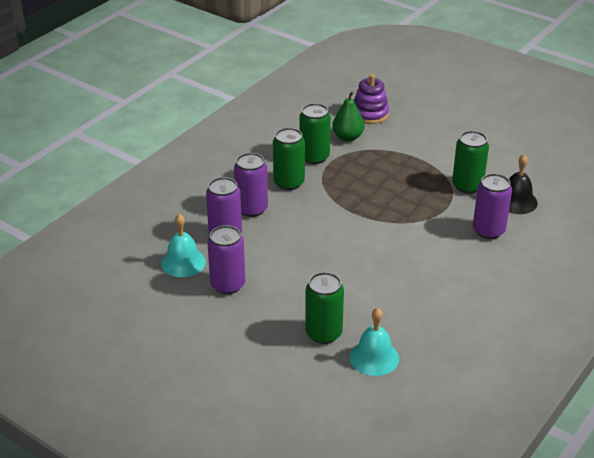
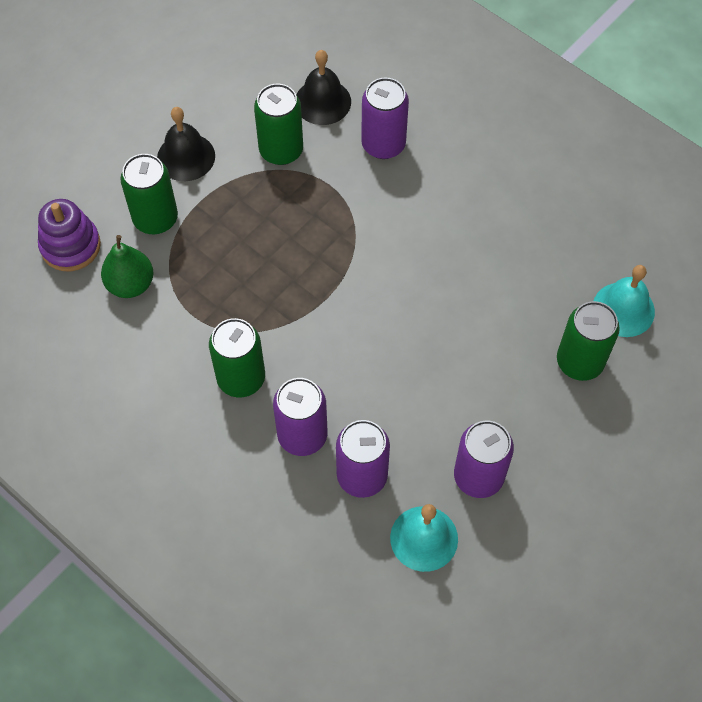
camera: 85 degrees left, 25 degrees up
green can [299,103,331,164] -> green can moved to [120,154,178,234]
none -> black bell [157,107,215,181]

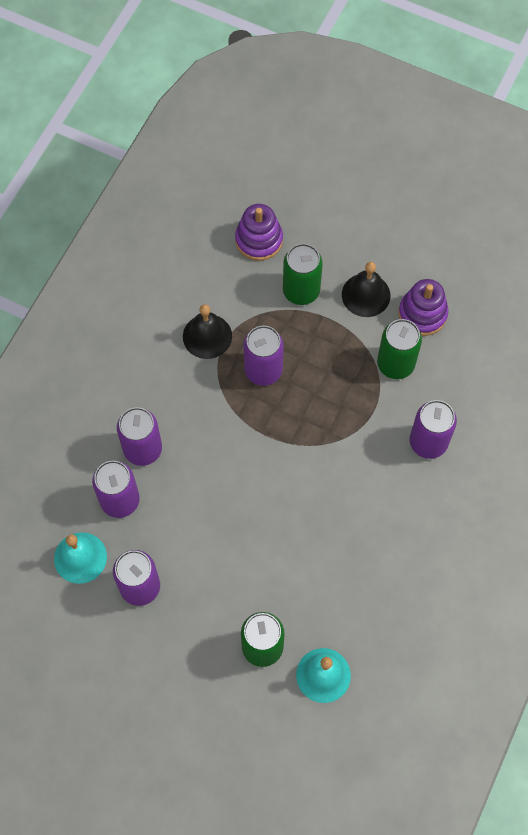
camera: 75 degrees right, 5 degrees up
green pear [101,235,153,298] -> none
green can [209,318,265,397] -> none
black bell [296,50,351,125] -> black bell moved to [183,304,232,359]
none -> purple can [243,326,284,386]
none -> purple stacking toy [398,279,449,336]

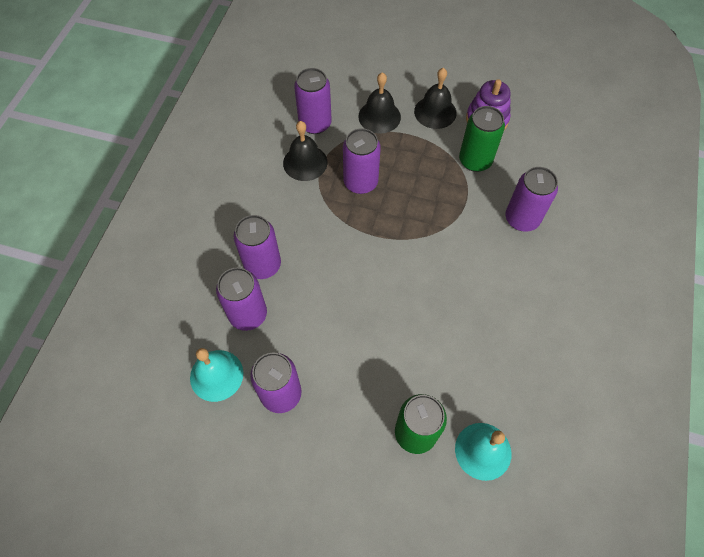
camera: 10 degrees left, 5 degrees down
purple stacking toy [235,204,283,261] -> none
green can [283,244,323,305] -> black bell [358,72,401,134]
none -> purple can [294,68,332,134]

